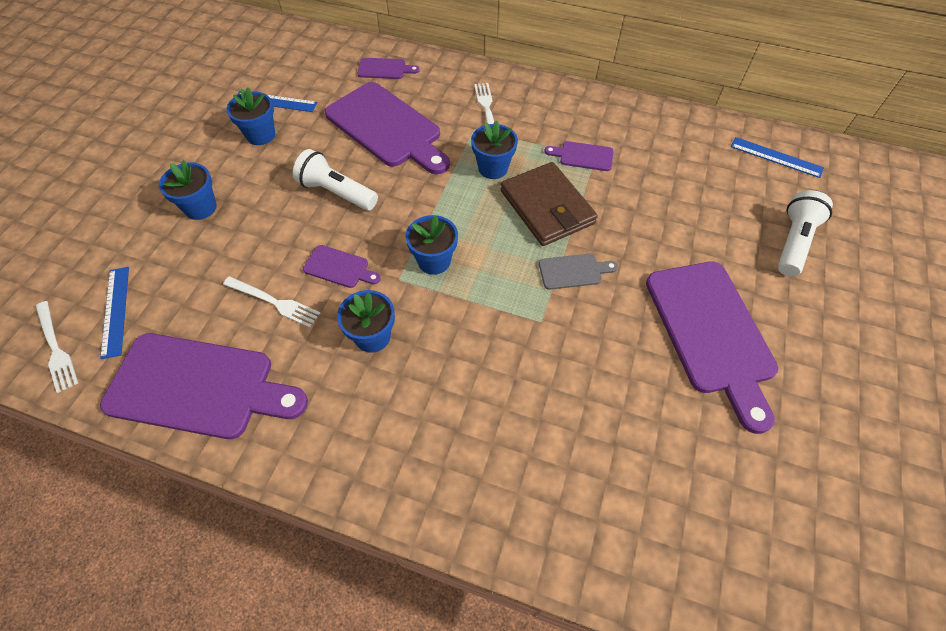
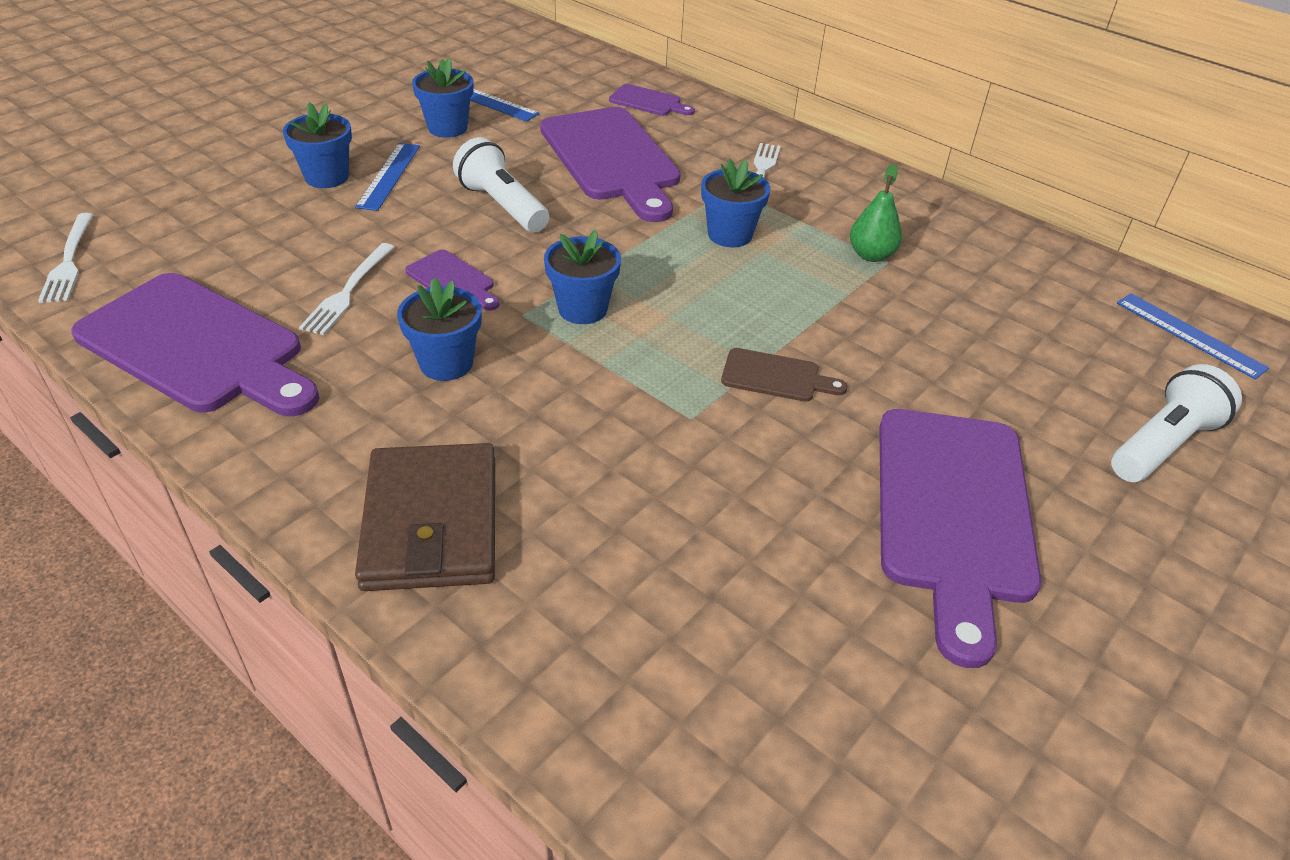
camera: 20 degrees right, 15 degrees down
blue ruler [100,267,129,359] -> blue ruler moved to [355,143,420,211]
white fork [223,276,320,327] -> white fork turned 60 degrees clockwise [299,243,394,335]
brown wallet [501,162,598,246] -> brown wallet moved to [355,443,495,591]
grey cutting board [539,254,618,290] -> brown cutting board [721,348,848,402]
purple cutting board [544,141,613,171] -> green pear [850,163,902,262]

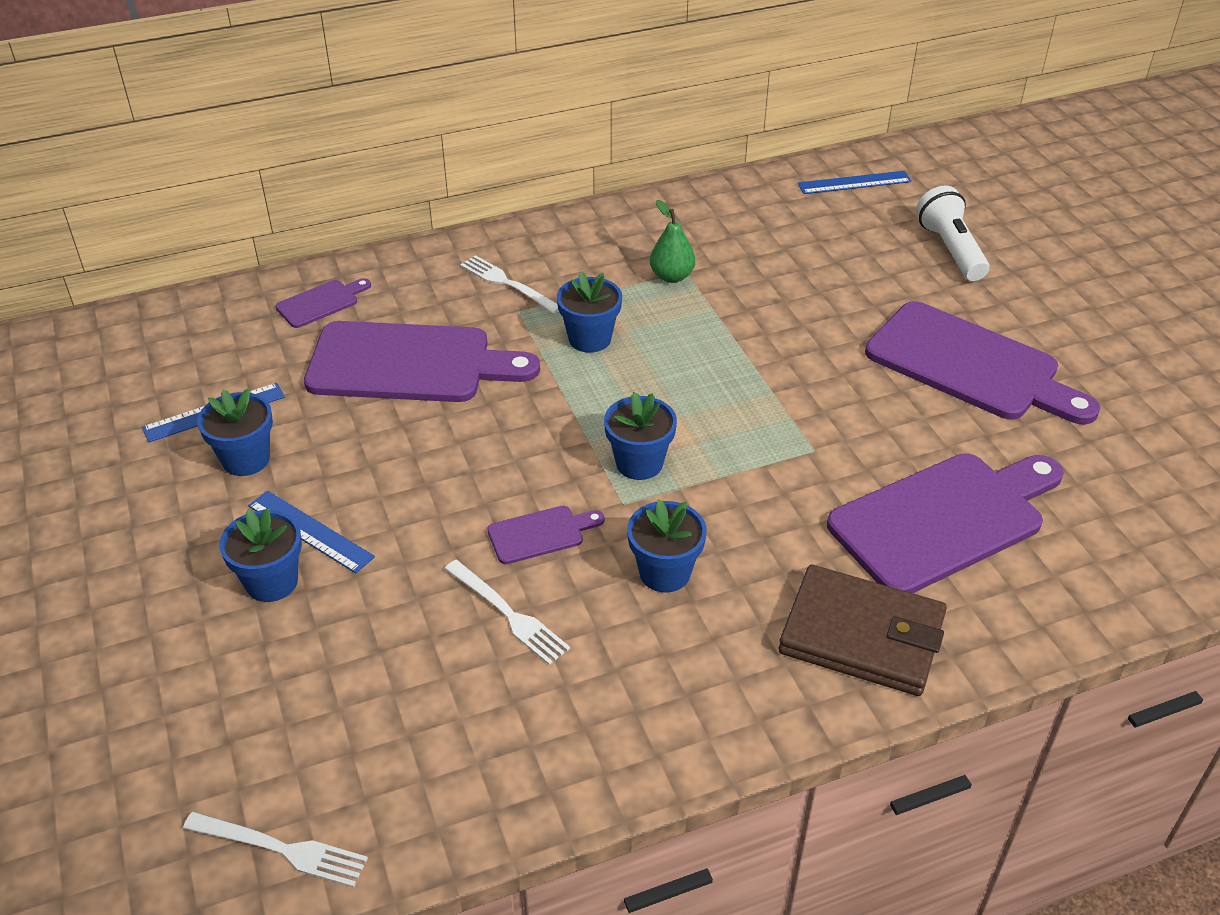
camera: 60 degrees left, 0 degrees up
purple cutting board [71,273,320,416] -> purple cutting board moved to [827,453,1064,593]
white flashlight [453,137,549,233] -> none
brown cutting board [721,348,848,402] -> none

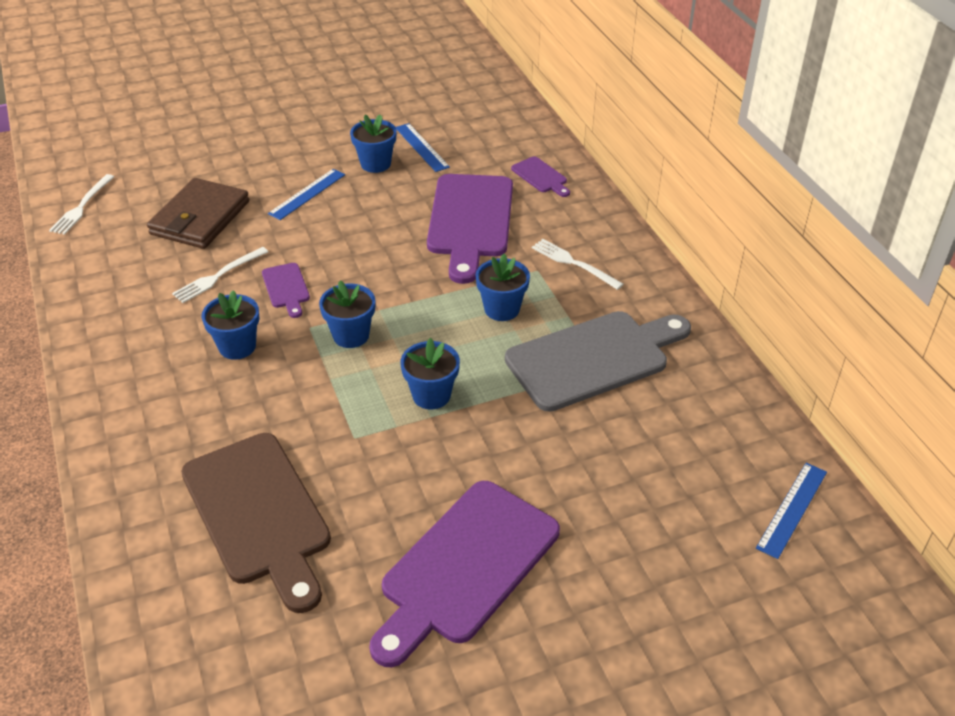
camera: 90 degrees right, 0 degrees up
blue flower pot [219,508,302,602] -> blue flower pot moved to [400,338,460,409]
white fork [460,255,559,314] -> white fork turned 90 degrees counterclockwise [532,239,624,290]
green pear [650,200,695,283] -> grey cutting board [505,311,691,412]
brown wallet [779,565,947,696] -> brown wallet moved to [147,178,249,249]
blue ruler [798,171,912,194] -> blue ruler turned 45 degrees clockwise [756,463,827,559]
purple cutting board [827,453,1064,593] -> brown cutting board [181,433,331,613]
white flashlight [916,186,990,281] -> none

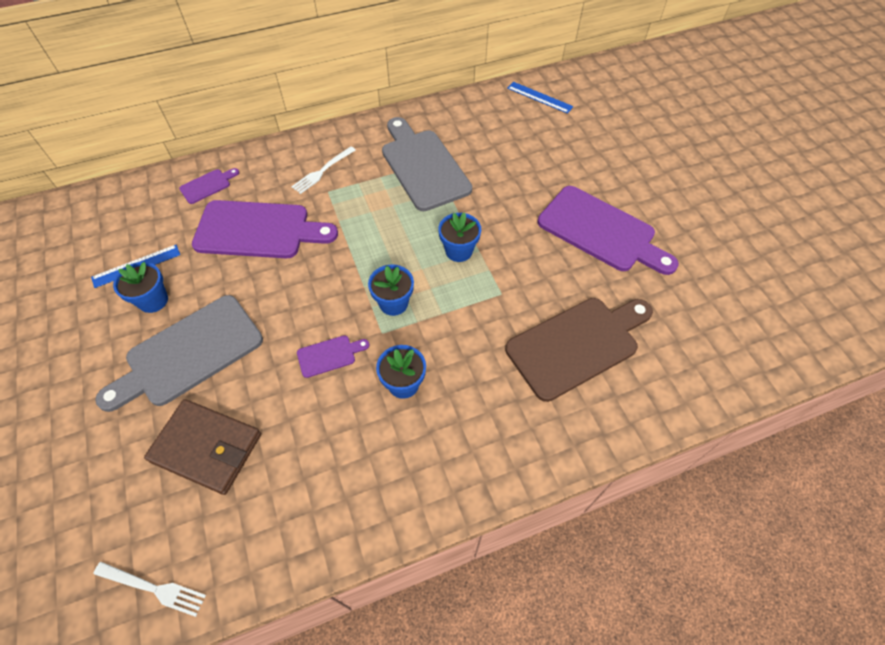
camera: 90 degrees left, 15 degrees up
white fork [172,247,268,303] -> none
blue ruler [268,169,345,220] -> grey cutting board [95,295,263,412]
blue flower pot [476,254,530,321] -> none

